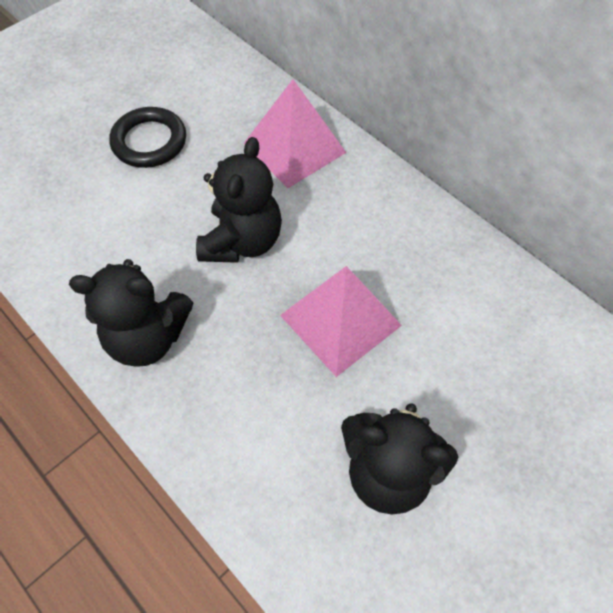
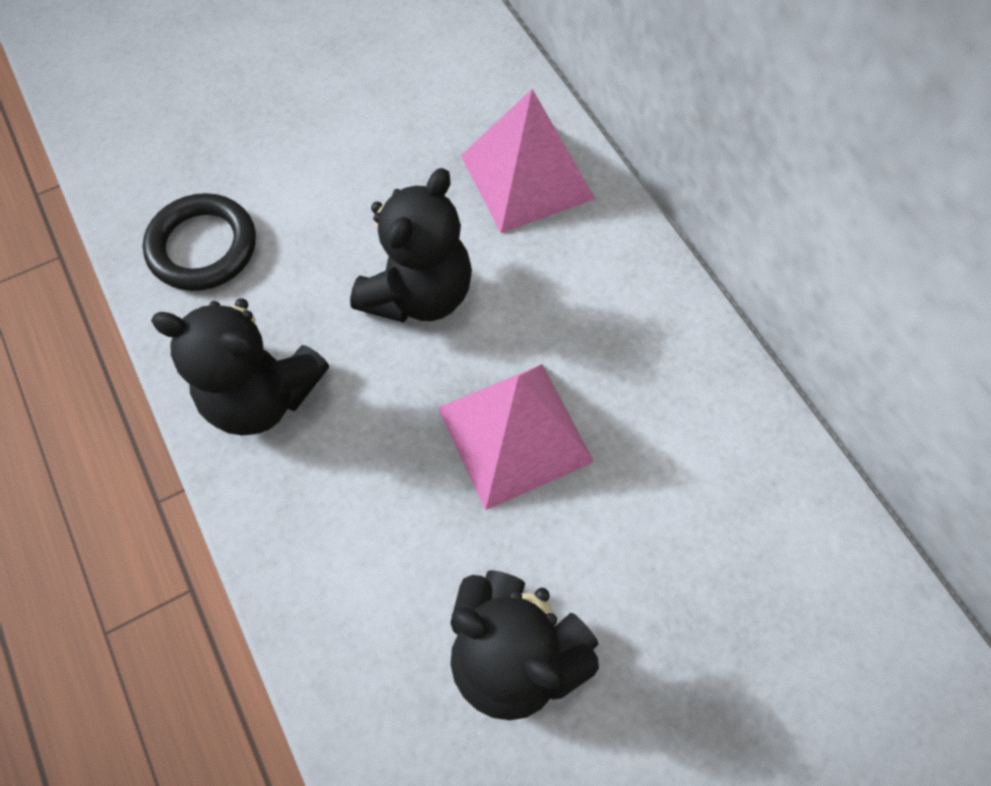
camera: 15 degrees right, 5 degrees up
black ring [109,107,186,168] -> black ring moved to [143,193,256,291]

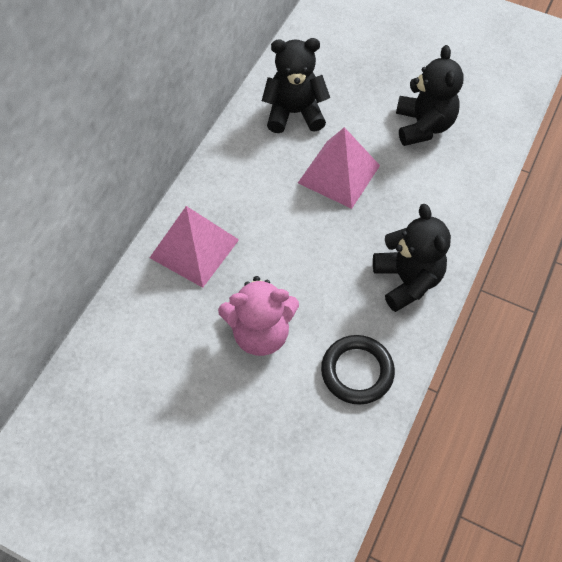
camera: 125 degrees left, 5 degrees down
black teddy bear [350,168,472,323] -> black teddy bear moved to [262,38,330,133]
none -> pink teddy bear [218,276,299,356]

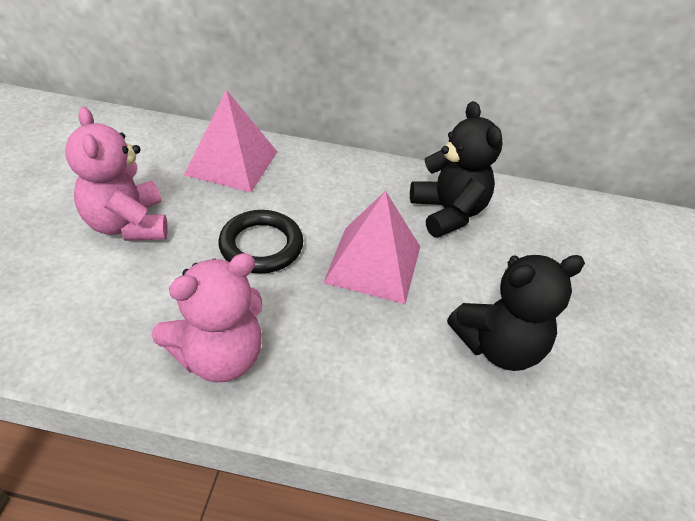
camera: 70 degrees right, 15 degrees down
black ring [321,335,395,405] -> black ring moved to [218,210,303,274]
black teddy bear [373,204,451,312] -> pink teddy bear [152,253,262,383]

